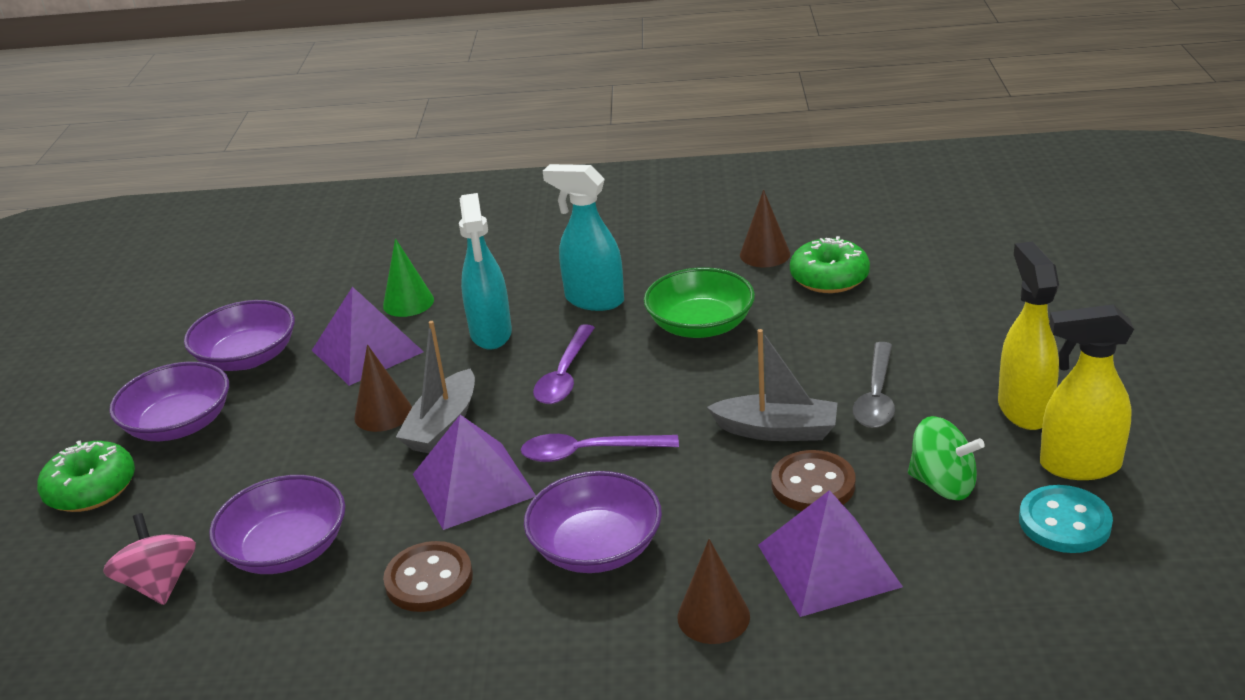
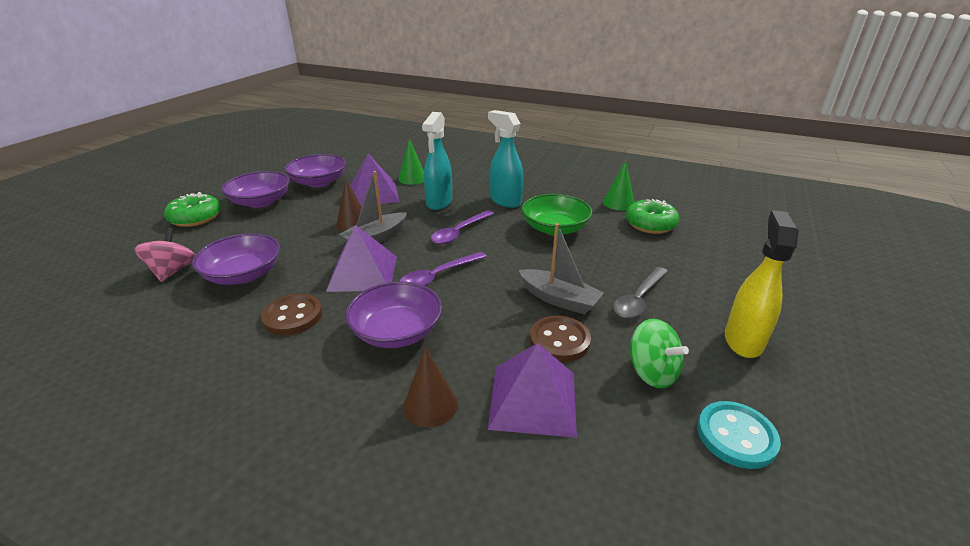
camera: 20 degrees right, 0 degrees up
purple spoon [521,434,679,462] -> purple spoon turned 60 degrees counterclockwise [400,252,487,286]
brown cone [740,190,790,267] -> green cone [603,161,634,211]
yellow spray bottle [1040,304,1134,480] -> none

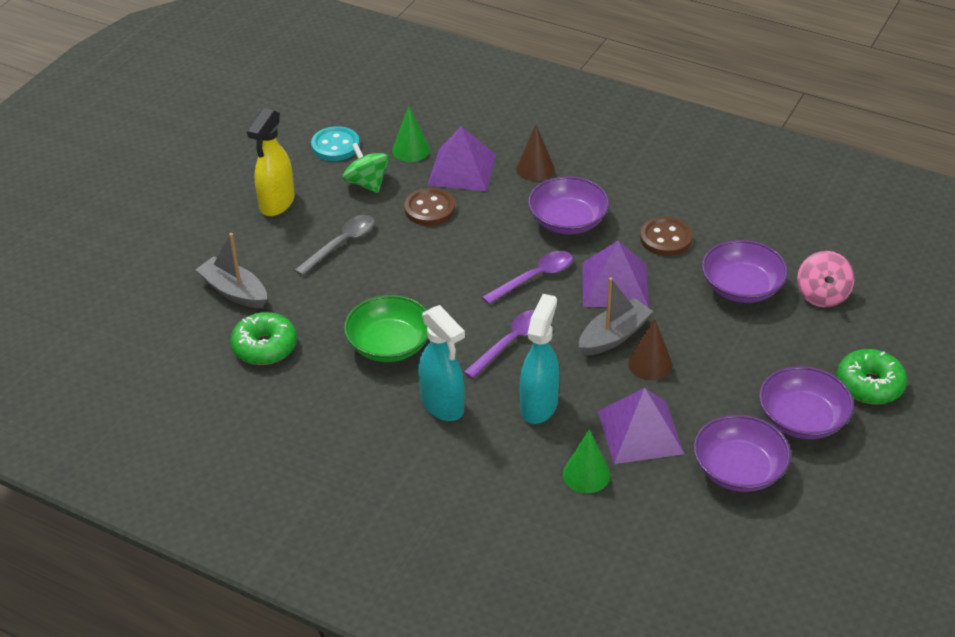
camera: 175 degrees left, 10 degrees up
grey boat [519,223,604,315] -> grey boat moved to [195,233,267,308]
green cone [603,161,634,211] -> green cone moved to [392,106,430,162]

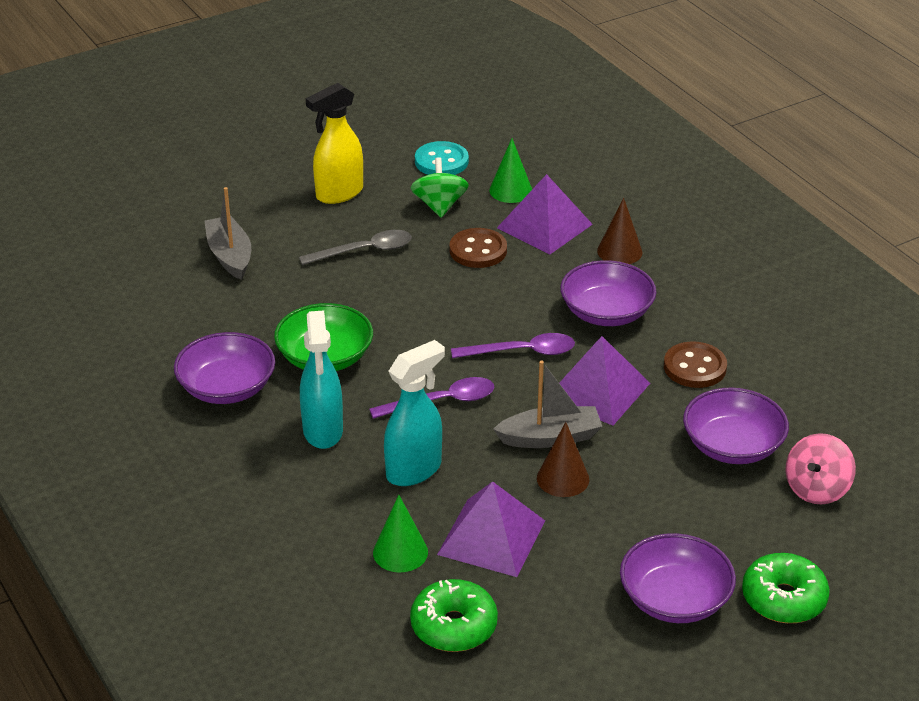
camera: 30 degrees right, 5 degrees down
green donut [230,312,297,365] -> green donut moved to [410,579,498,652]
purple bowl [693,414,791,492] -> purple bowl moved to [174,332,275,404]

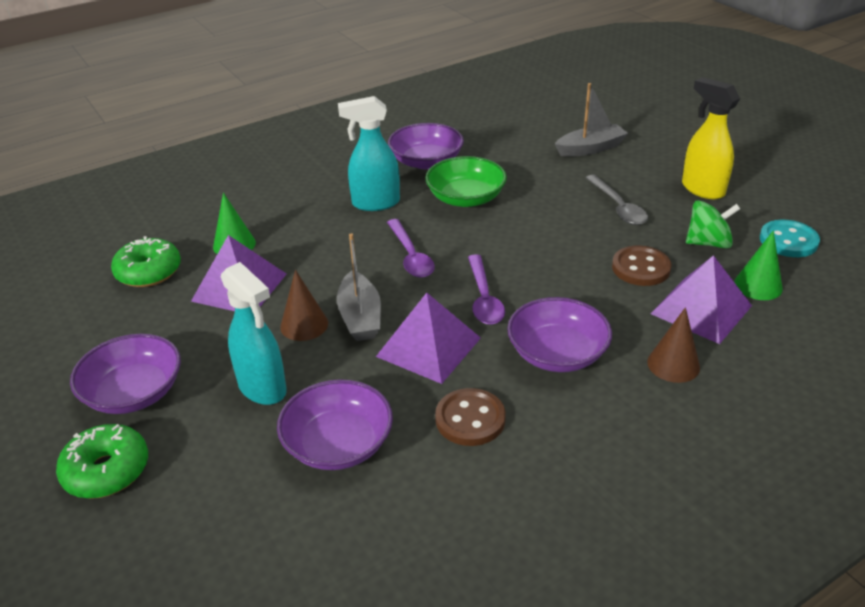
camera: 90 degrees right, 0 degrees up
turquoise spray bottle [384,340,445,486] -> turquoise spray bottle moved to [221,262,287,405]
pink spinning top [785,433,856,504] -> none

